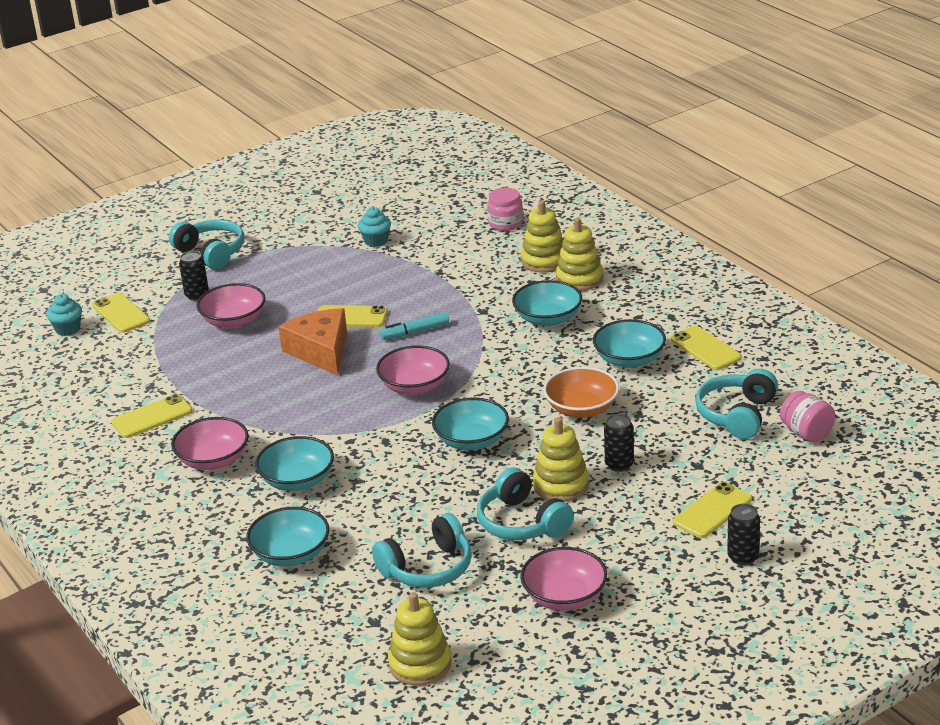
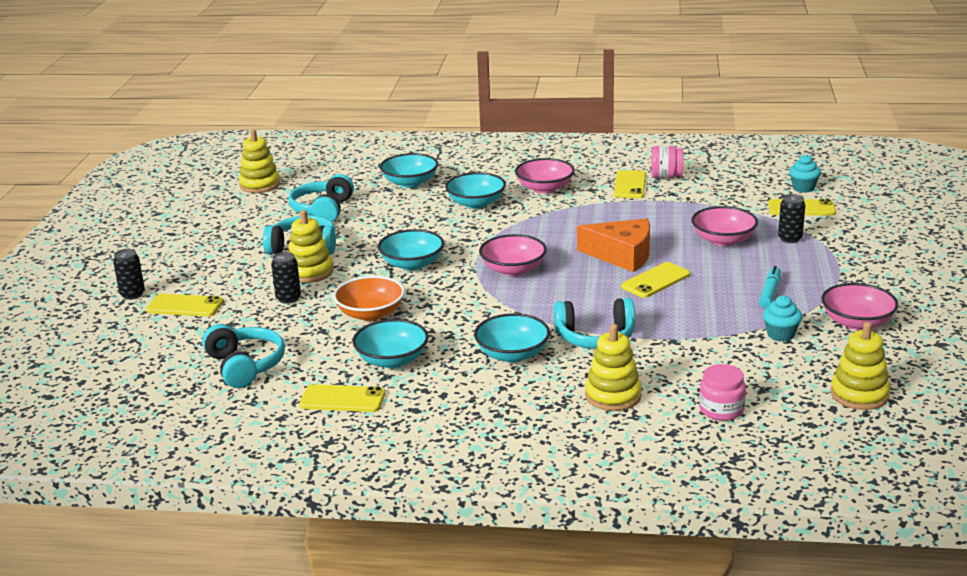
camera: 130 degrees right, 5 degrees down
turquoise headphones [169,220,244,270] -> turquoise headphones moved to [554,298,635,349]
turquoise marker [380,312,449,340] -> turquoise marker moved to [759,266,781,308]
pink bowl [520,547,607,611] -> pink bowl moved to [822,283,899,330]
yellow stacking toy [556,218,603,291] -> yellow stacking toy moved to [831,322,890,410]
yellow phone [673,482,752,538] -> yellow phone turned 75 degrees counterclockwise [146,294,223,316]
pink jar [780,391,835,442] -> pink jar moved to [651,146,683,179]

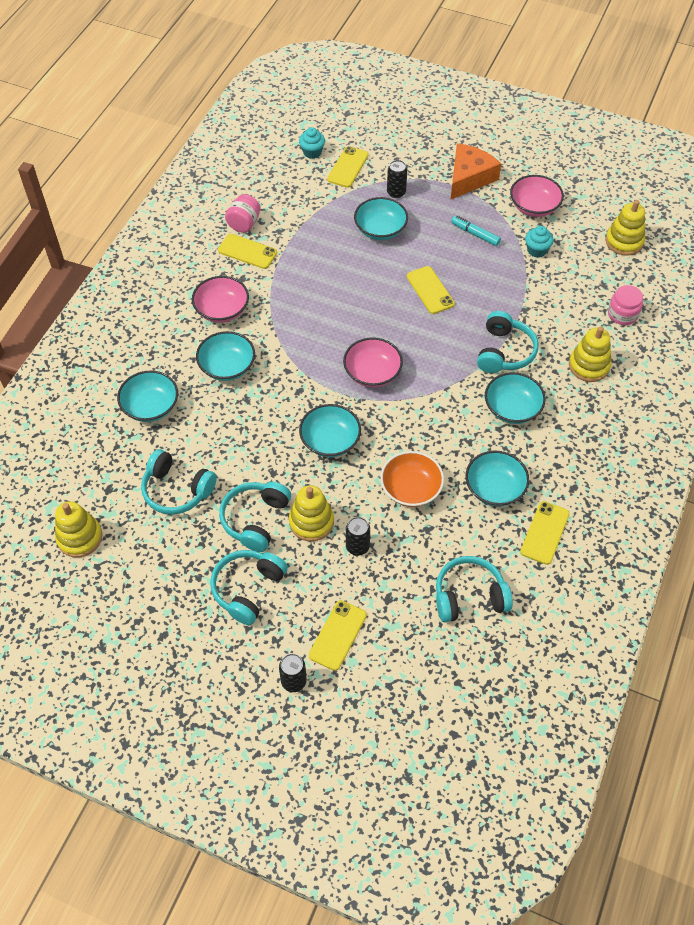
camera: 75 degrees left, 30 degrees up
orange cheese [577,219,650,272] -> orange cheese moved to [450,143,501,200]
pink bowl [691,206,758,246] -> turquoise bowl [354,197,408,240]
none -> turquoise headphones [210,550,288,625]

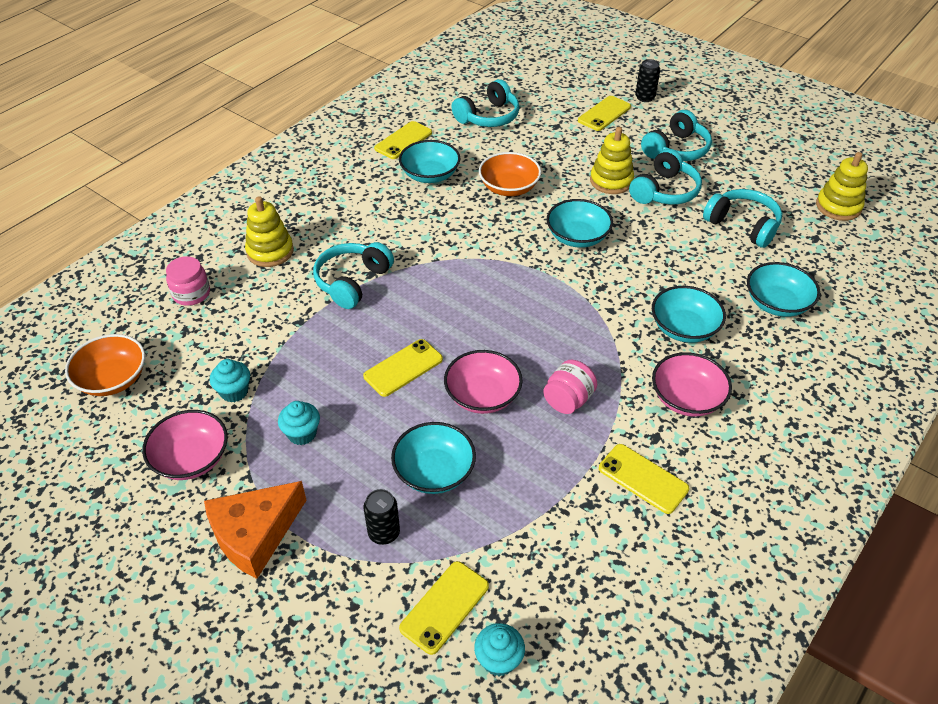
camera: 165 degrees left, 10 degrees down
pink jar [225,194,260,233] -> pink jar moved to [543,360,597,414]
pink bowl [343,337,403,387] -> pink bowl moved to [444,350,523,414]
black can [346,517,370,556] -> none
yellow phone [407,266,455,314] -> yellow phone turned 60 degrees clockwise [363,339,443,397]
turquoise headphones [436,556,513,622] -> turquoise headphones turned 45 degrees counterclockwise [452,79,519,127]
turquoise marker [451,216,501,246] -> turquoise cupcake [278,401,320,445]
turquoise bowl [485,372,546,424] -> none
yellow stacking toy [606,200,645,256] -> orange bowl [65,334,145,396]

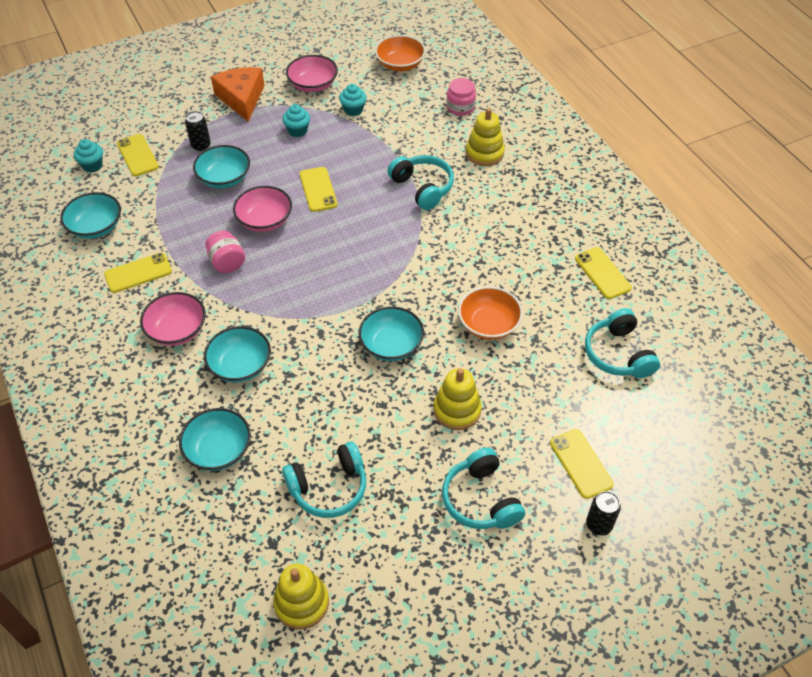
camera: 115 degrees right, 5 degrees up
turquoise bowl [399,140,460,183] -> turquoise bowl moved to [60,192,121,239]
turquoise headphones [629,149,702,205] -> none

